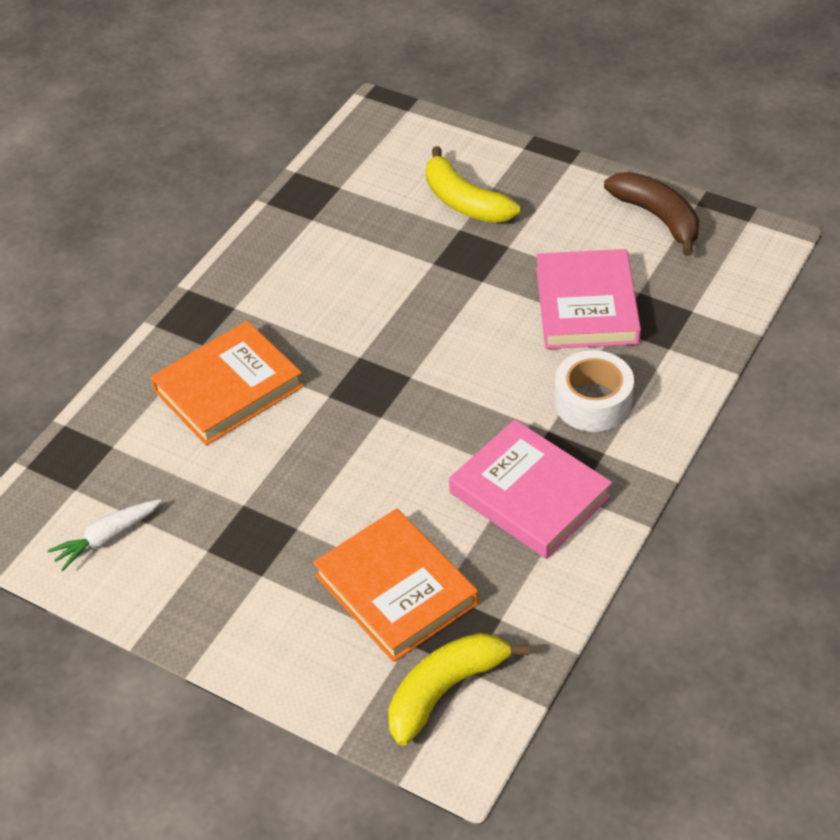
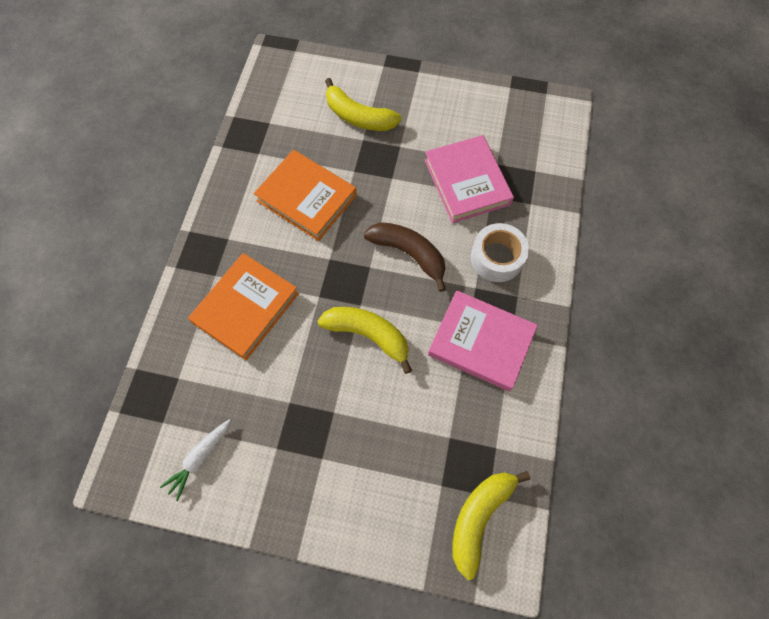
camera: 20 degrees left, 20 degrees up
orange book [313,508,478,662] -> orange book moved to [254,150,357,241]
brown banana [604,172,700,256] -> brown banana moved to [364,222,446,292]
none -> yellow banana [318,307,412,374]

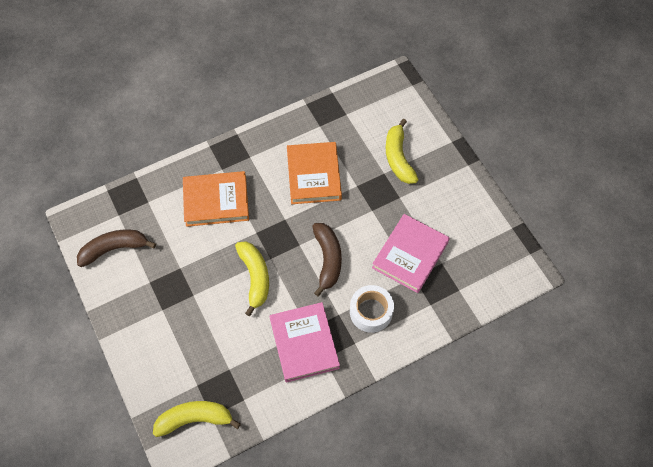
camera: 50 degrees right, 5 degrees down
white carrot [160,419,231,501] -> brown banana [77,229,156,267]

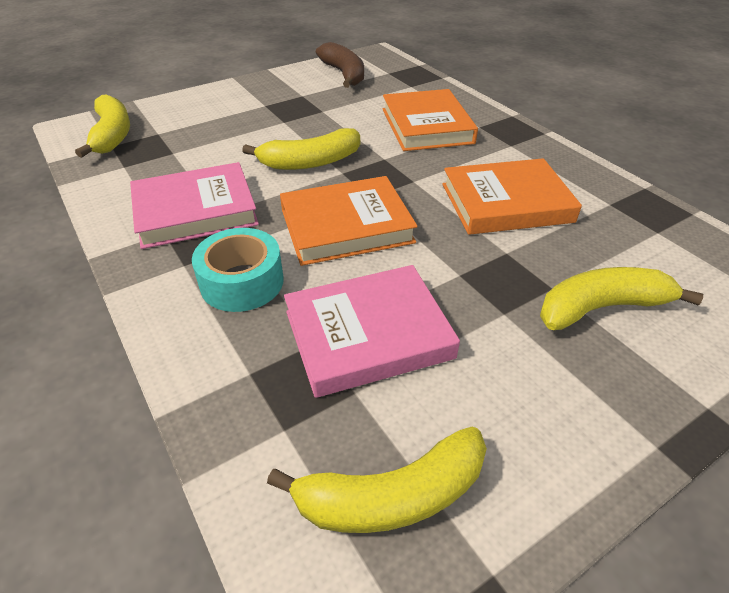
camera: 85 degrees right, 20 degrees down
brown banana [312,223,342,296] -> orange book [280,176,418,266]
white tape [350,285,394,333] -> turquoise tape [192,228,284,312]
pink book [372,214,450,293] -> pink book turned 45 degrees counterclockwise [284,265,460,398]
none -> yellow banana [267,427,487,533]

